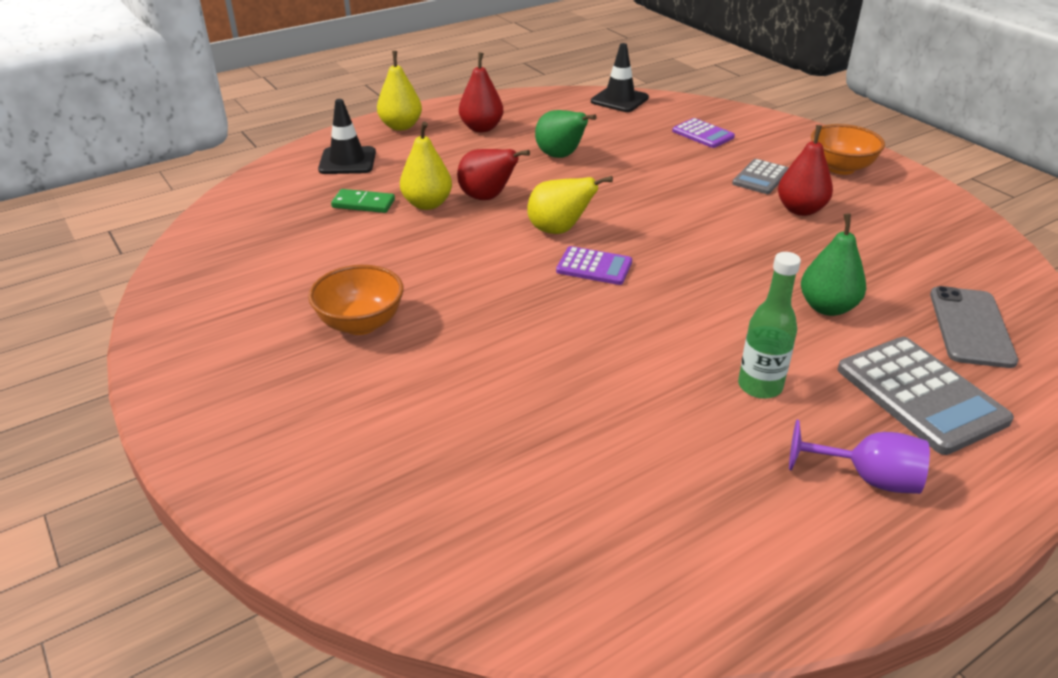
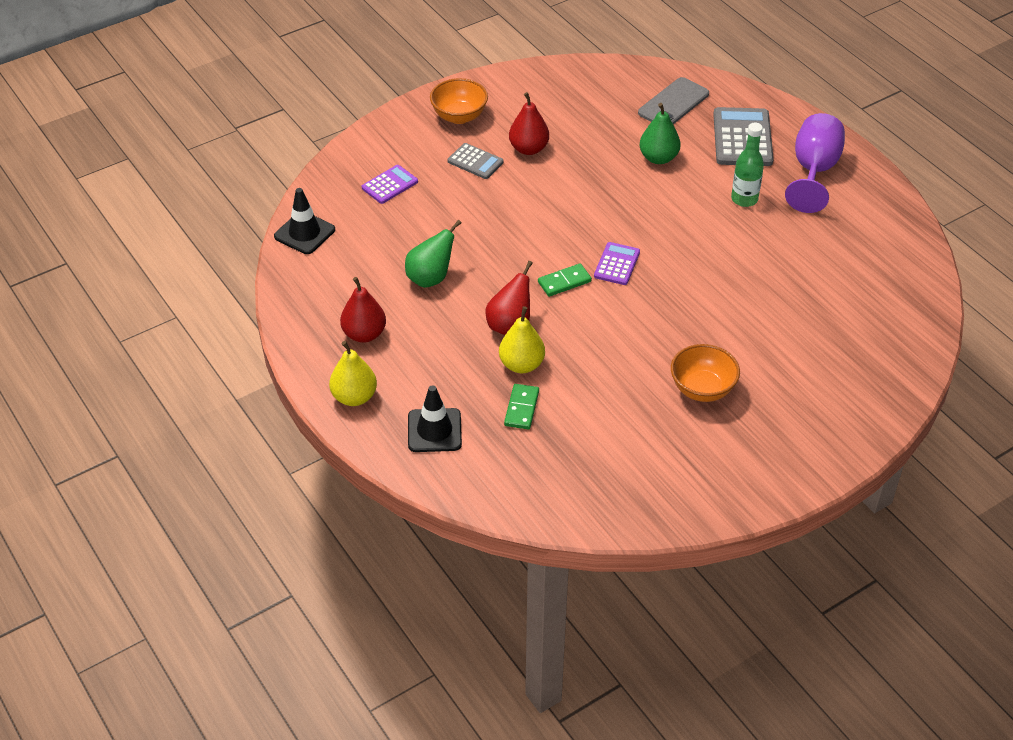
camera: 90 degrees left, 10 degrees up
yellow pear [527,176,613,234] -> green domino [538,263,592,297]
purple goblet [789,420,930,494] -> purple goblet [785,113,845,213], size x1.55
grey calculator [837,337,1014,455] -> grey calculator turned 60 degrees counterclockwise [713,107,774,166]
grey phone [930,286,1018,368] -> grey phone turned 60 degrees counterclockwise [638,77,709,124]

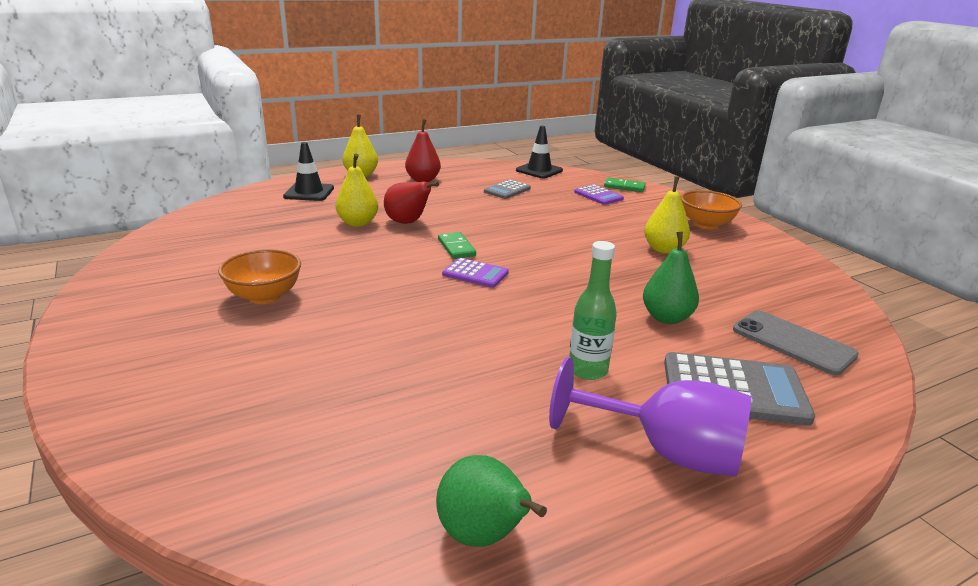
camera: 95 degrees right, 20 degrees down
green pear [405,220,462,288] -> green pear moved to [436,455,547,547]
grey calculator [448,143,504,179] -> grey calculator moved to [484,179,531,199]
green domino [504,384,539,429] -> green domino moved to [604,178,646,192]
red pear [509,92,549,155] -> yellow pear [644,176,690,253]

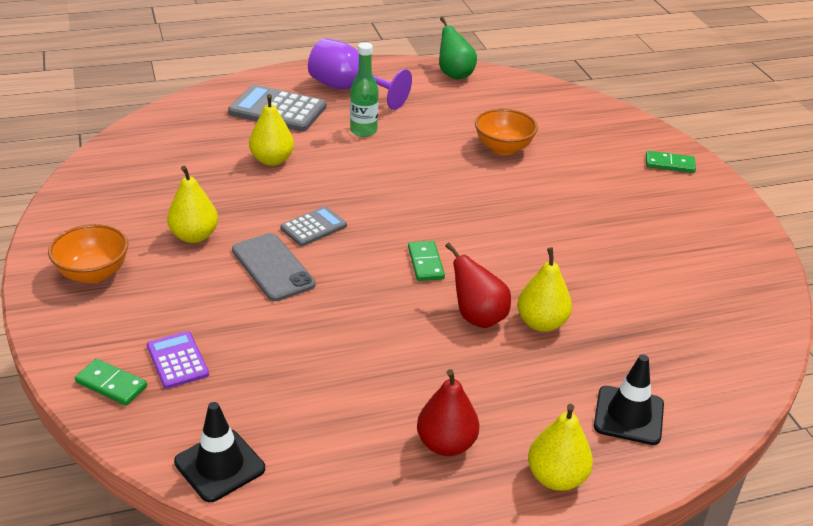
camera: 170 degrees left, 10 degrees up
orange bowl [218,249,301,304] -> orange bowl moved to [475,109,538,155]
purple calculator [442,258,509,288] -> none
grey calculator [484,179,531,199] -> grey calculator moved to [280,206,347,246]
green pear [643,232,699,324] -> yellow pear [249,94,294,166]
grey phone [733,311,859,375] -> grey phone moved to [232,233,316,301]
none -> green domino [646,151,696,173]

